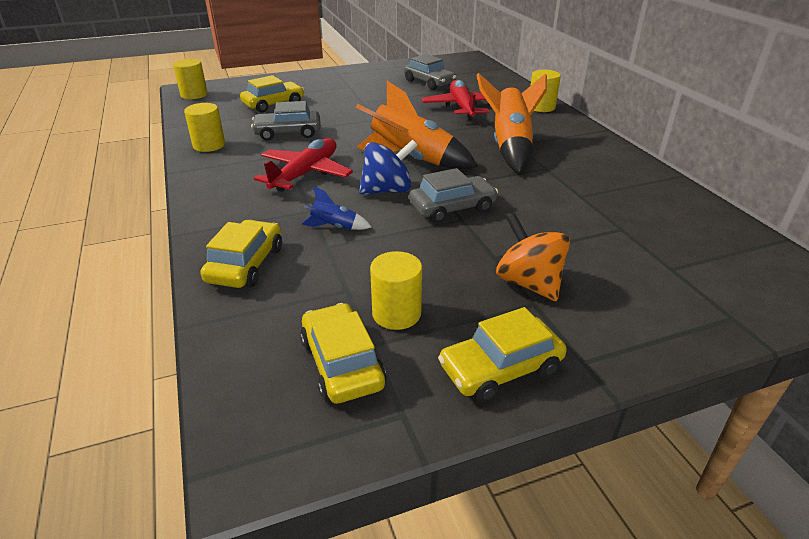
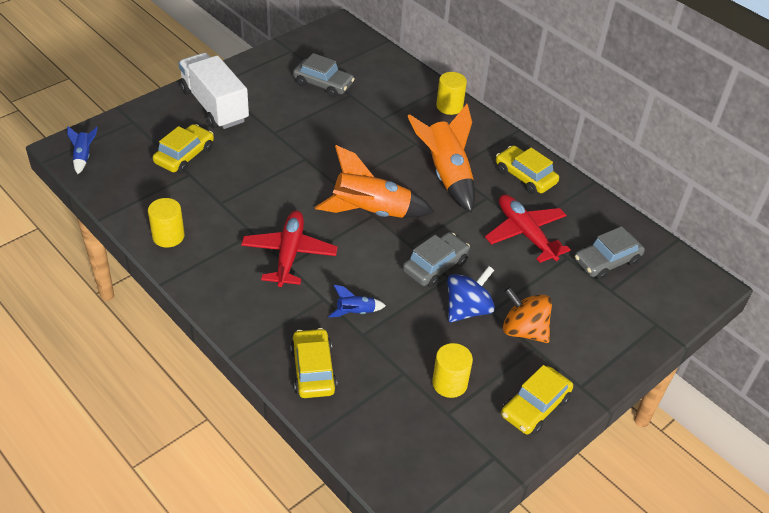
camera: 25 degrees left, 10 degrees up
yellow cylinder [173,59,208,99] -> blue rocket [67,126,98,174]
grey car [251,101,321,141] -> grey car moved to [575,226,645,280]
yellow car [300,303,386,404] -> yellow car moved to [496,146,559,194]
blue spinning top [359,139,418,194] -> blue spinning top moved to [447,266,495,322]
red plane [422,80,490,120] -> red plane moved to [485,194,570,263]
none -> white truck [178,53,249,129]

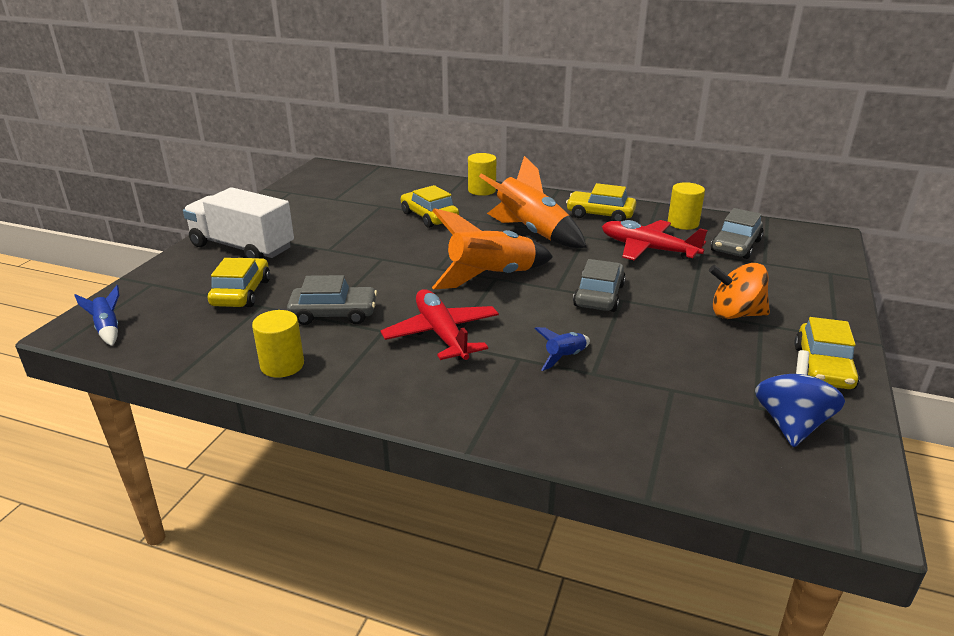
camera: 25 degrees left, 15 degrees down
yellow car [290,328,337,398] -> yellow car moved to [401,185,459,228]
grey car [293,53,354,97] -> grey car moved to [287,275,377,325]
yellow cylinder [432,343,473,398] -> yellow cylinder moved to [668,182,705,230]
blue spinning top [447,266,495,322] -> blue spinning top moved to [755,350,845,447]

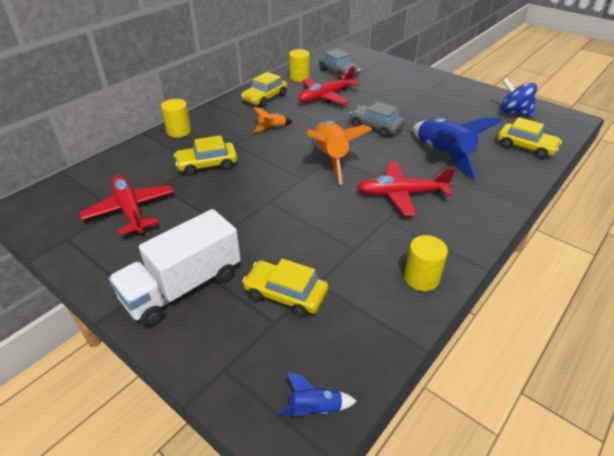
camera: 70 degrees left, 10 degrees up
grey car [287,275,377,325] -> none
orange rocket [479,156,587,248] -> orange rocket [253,107,293,132], size x0.46
blue rocket [534,327,590,371] -> blue rocket [413,117,502,179], size x2.20
orange spinning top [709,263,770,319] -> none
yellow car [794,317,860,389] -> yellow car moved to [498,117,562,159]
none -> red plane [79,175,174,235]

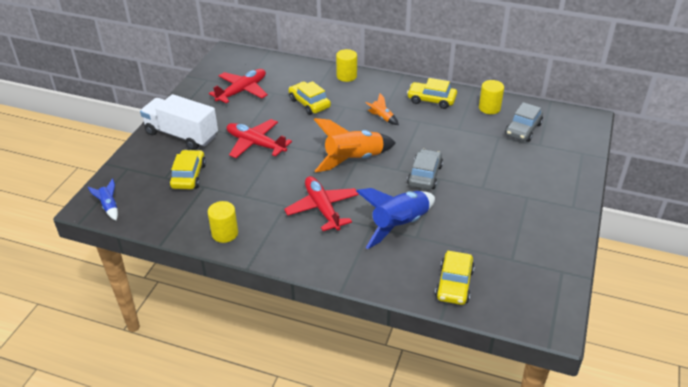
camera: 70 degrees right, 0 degrees up
red plane [299,66,360,105] -> red plane moved to [227,119,292,158]
blue spinning top [500,78,537,118] -> none

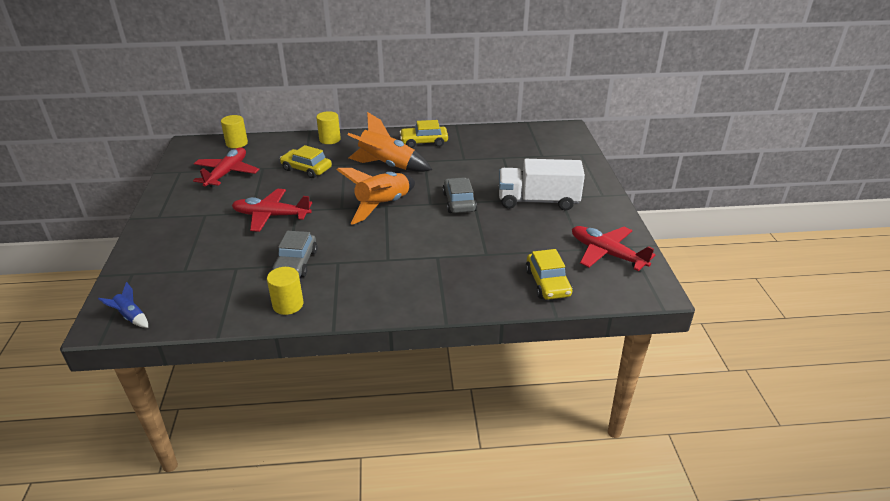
camera: 25 degrees left, 5 degrees down
white truck [140,94,218,150] -> white truck moved to [499,159,585,211]
yellow car [169,150,206,189] -> none
red plane [284,176,359,231] -> red plane moved to [572,226,655,271]
blue rocket [356,188,435,249] -> none
orange rocket [366,93,399,125] -> orange rocket [348,112,432,172], size x2.20
yellow cylinder [479,80,504,114] -> yellow cylinder moved to [221,115,248,148]
grey car [505,102,543,142] -> grey car moved to [272,231,318,277]

